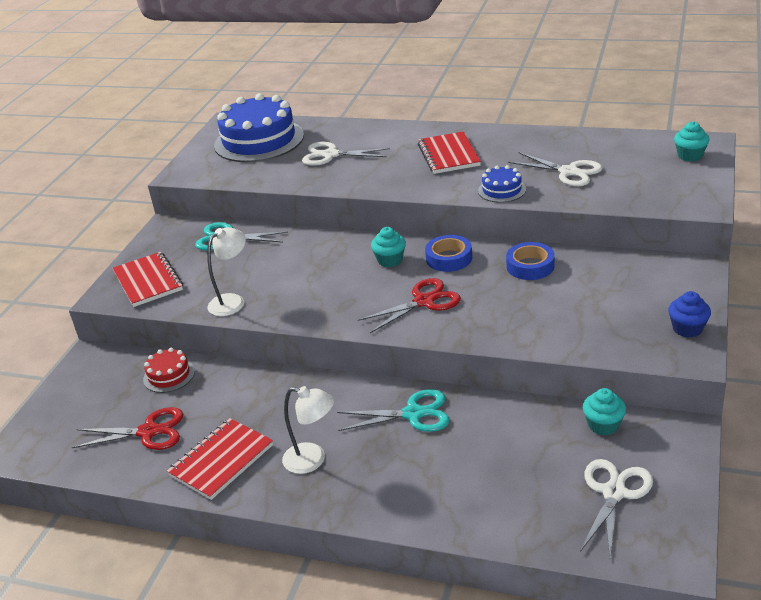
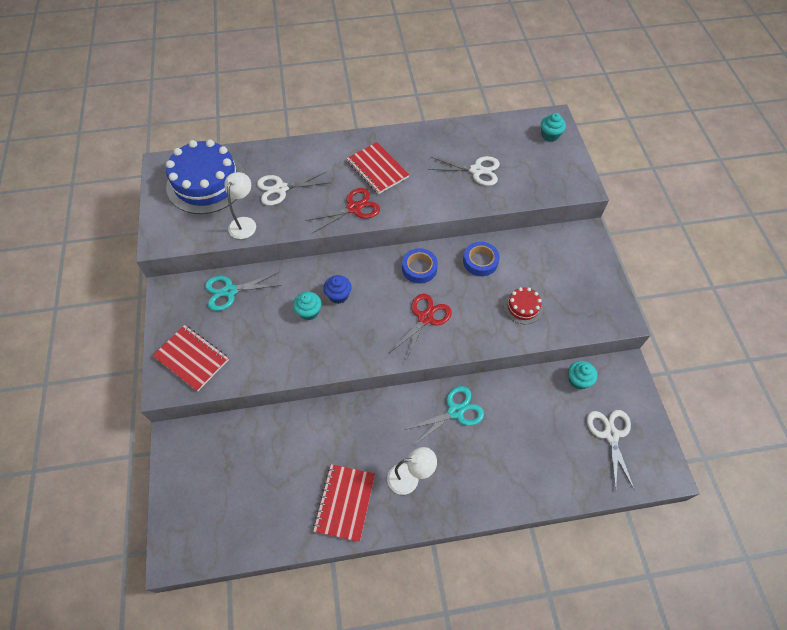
camera: 30 degrees left, 25 degrees up
red scissors [72,407,183,450] -> red scissors moved to [305,188,380,233]
red cake [143,348,195,393] -> red cake moved to [504,287,543,324]
white lamp [207,227,246,316] -> white lamp moved to [224,172,256,239]
turquoise cupcake [371,227,406,267] -> turquoise cupcake moved to [293,292,321,320]
blue cake [478,165,526,203] -> none
blue cupcake [668,291,711,338] -> blue cupcake moved to [323,275,351,304]

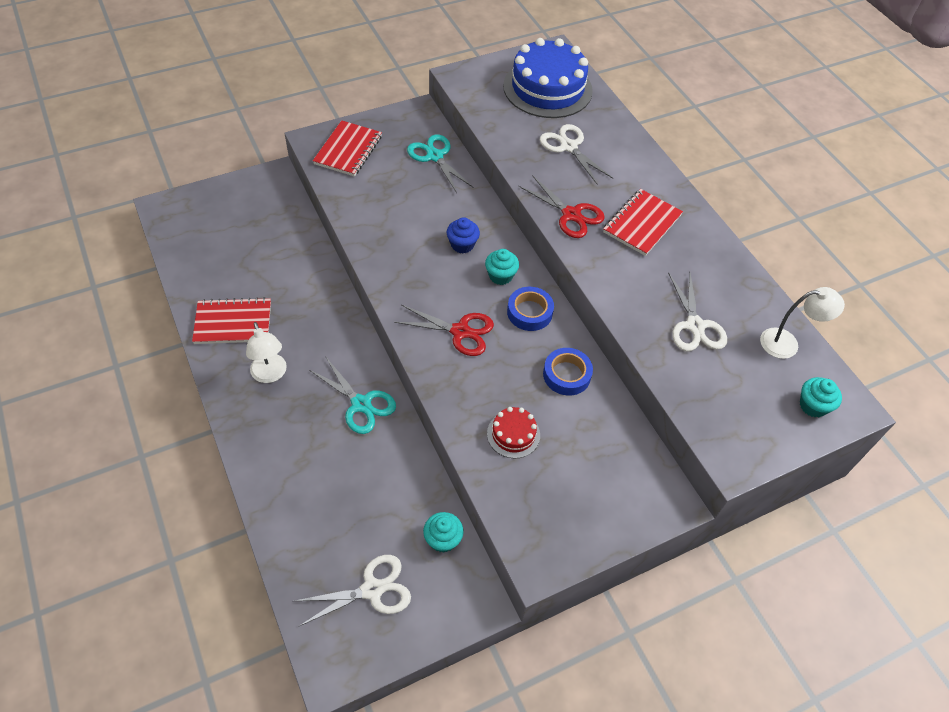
camera: 70 degrees right, 5 degrees down
white lamp [224,172,256,239] -> white lamp moved to [760,287,845,359]
turquoise cupcake [293,292,321,320] -> turquoise cupcake moved to [485,249,519,285]

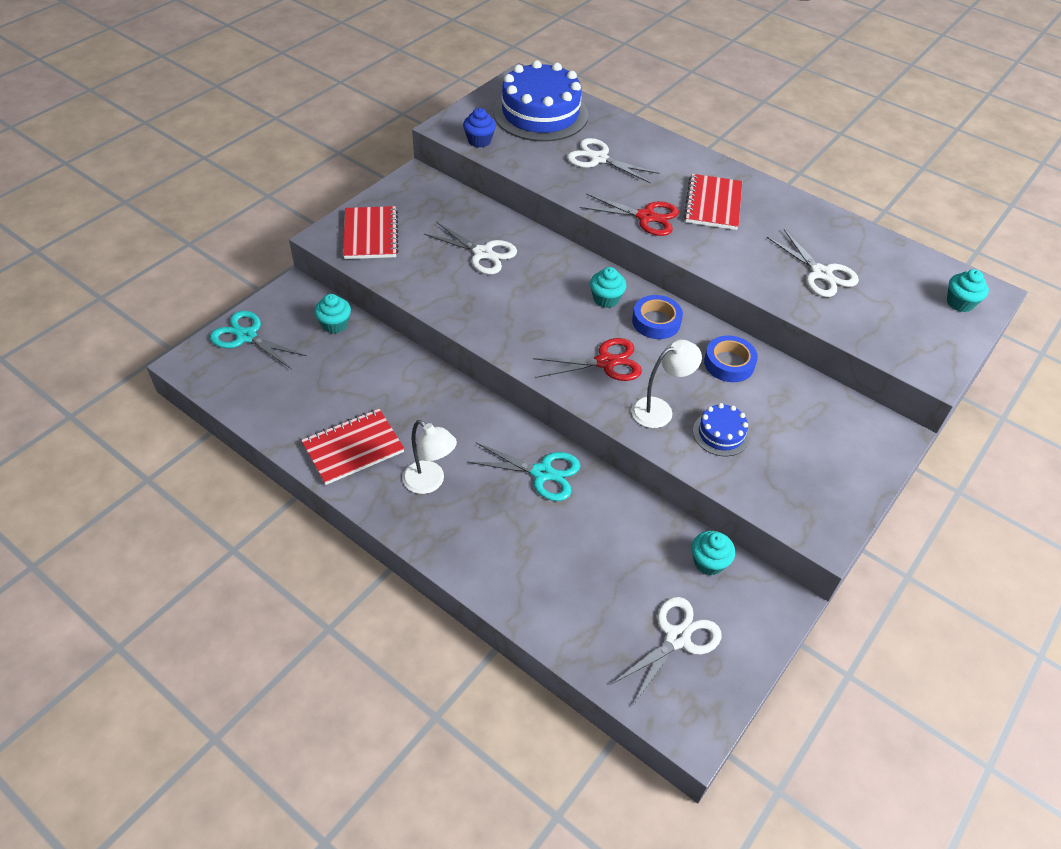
camera: 25 degrees left, 5 degrees down
turquoise scissors [407,134,473,193] -> turquoise scissors moved to [210,311,307,369]
blue cupcake [447,217,480,253] -> blue cupcake moved to [463,108,496,148]
red cake [487,407,540,458] -> blue cake [693,403,750,456]
white lamp [760,287,845,359] -> white lamp moved to [631,340,702,428]
none -> turquoise cupcake [314,294,351,334]
none -> white scissors [424,222,517,274]

